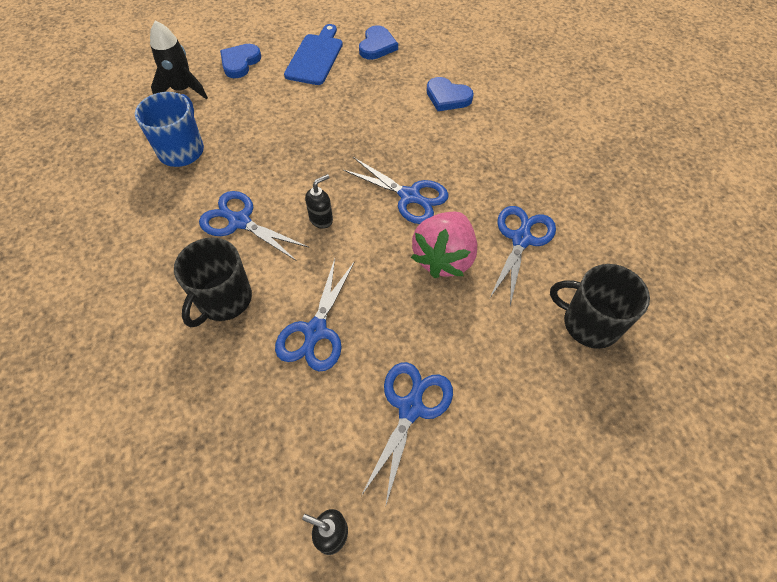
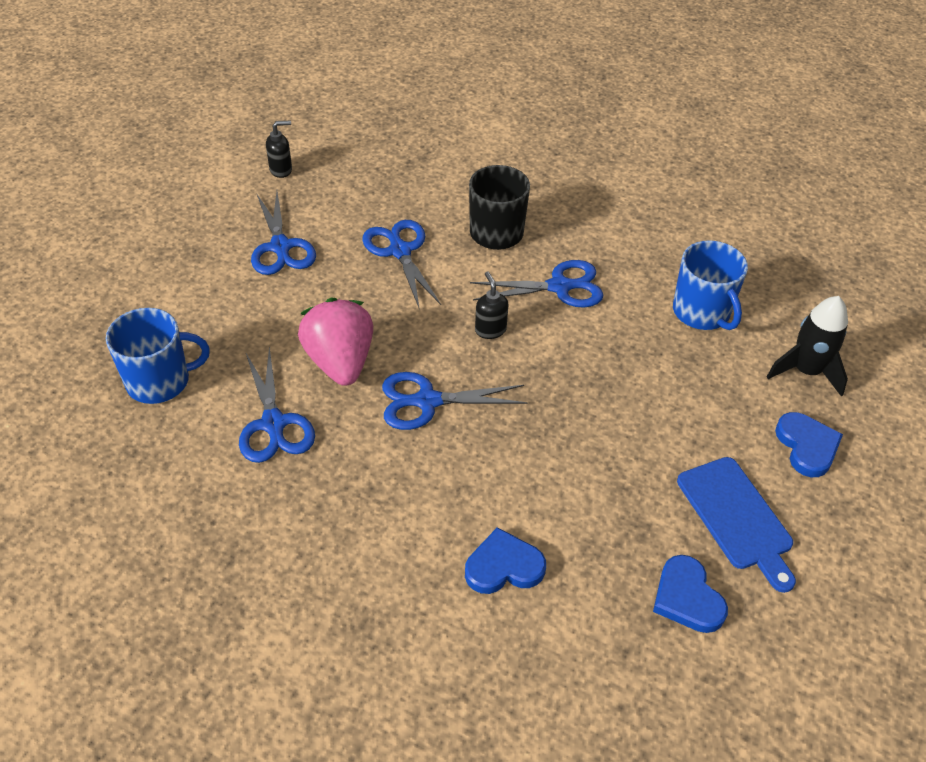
camera: 140 degrees right, 10 degrees down
black soap dispenser [305,174,333,229] -> black soap dispenser turned 150 degrees clockwise [475,272,508,339]
black mug [550,264,650,349] -> blue mug [106,308,210,404]

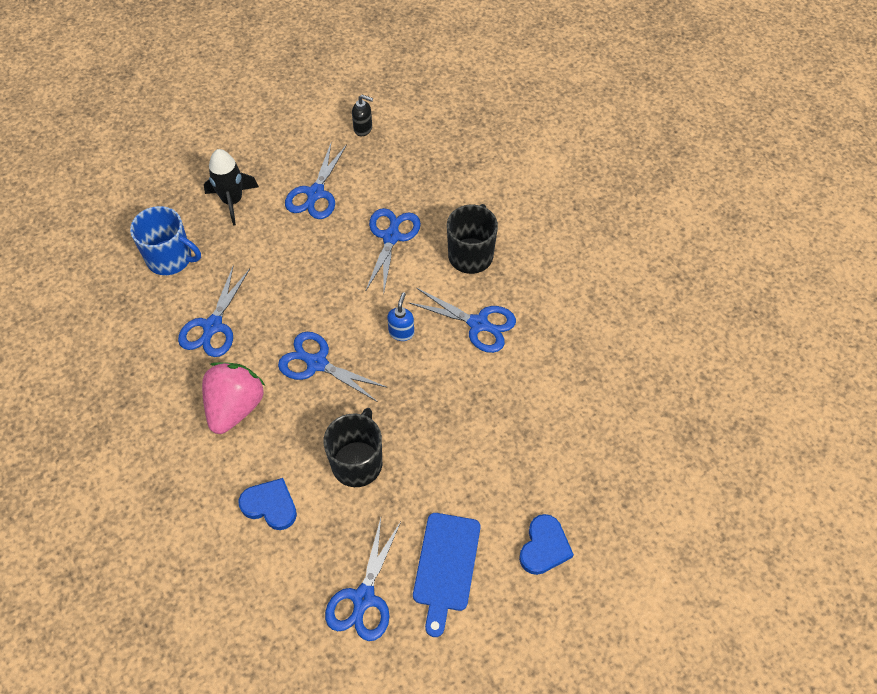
camera: 35 degrees right, 10 degrees up
pink strawberry [298,298,373,386] -> pink strawberry moved to [202,362,265,434]
black soap dispenser [475,272,508,339] -> blue soap dispenser [387,292,414,341]
blue heart [653,555,728,633] -> blue scissors [325,518,401,641]
blue mug [673,240,748,330] -> none
black rocket [767,296,848,397] -> black rocket moved to [204,149,259,226]
none -> black mug [323,408,382,487]

